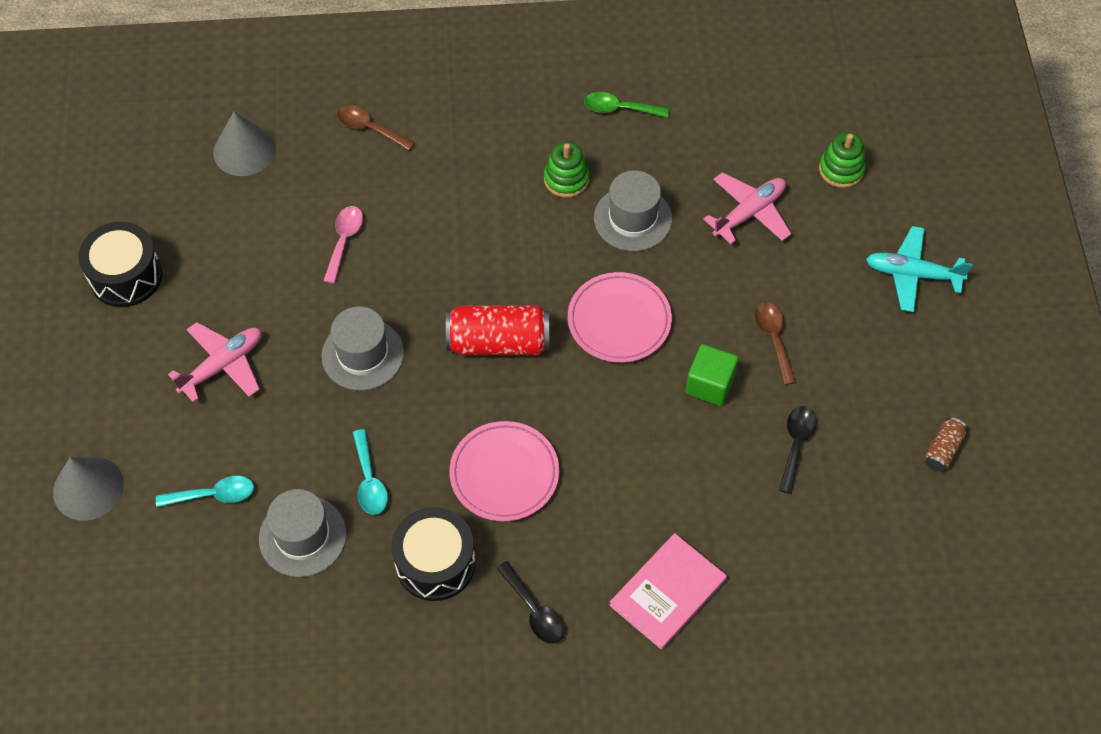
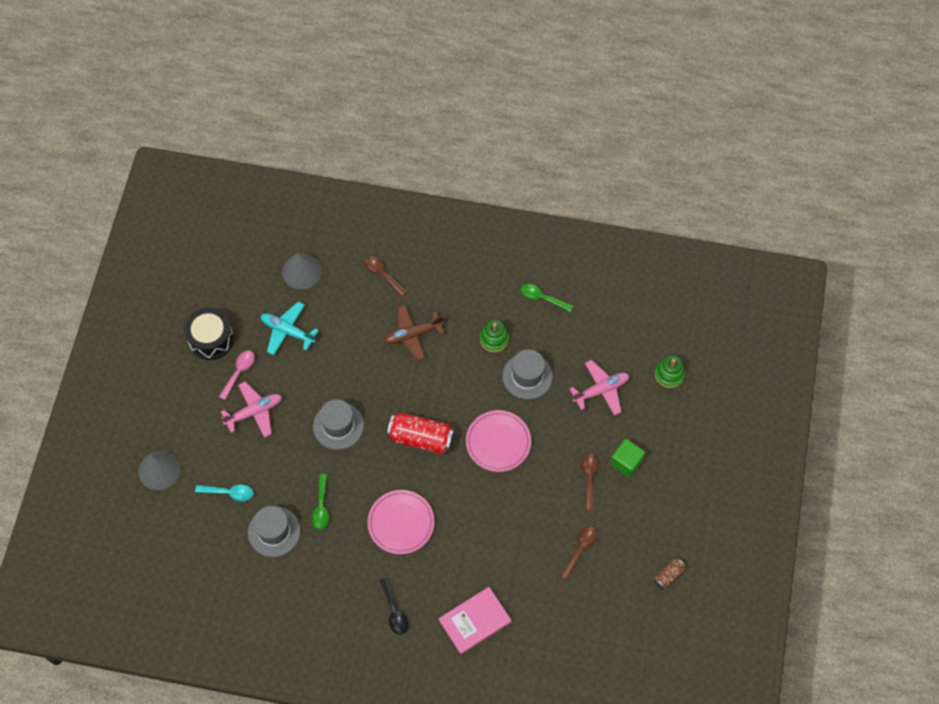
camera: 15 degrees right, 5 degrees up
pink spoon [323,206,363,284] -> pink spoon moved to [219,351,255,400]
turquoise spoon [353,429,388,515] -> green spoon [311,474,329,530]
black drum [392,507,475,601] -> none
green cube [685,344,739,406] -> green cube moved to [610,439,645,478]
black spoon [779,406,817,494] -> brown spoon [560,526,597,580]
turquoise plane [866,226,973,312] -> turquoise plane moved to [261,302,319,355]
none -> brown plane [384,305,445,361]

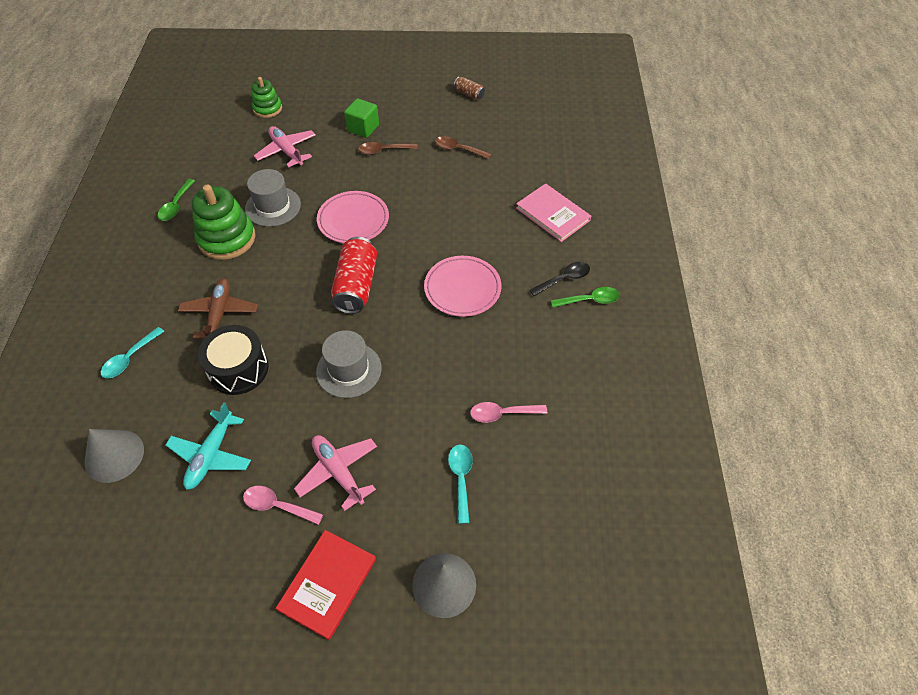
camera: 100 degrees left, 10 degrees down
black drum [184,308,234,360] -> black drum moved to [198,325,268,395]
grey hat [248,506,300,557] -> pink spoon [470,402,547,423]
green spoon [311,474,329,530] -> green spoon moved to [551,287,620,308]
brown spoon [364,256,408,296] -> turquoise spoon [101,327,164,378]
brown plane [384,305,445,361] -> brown plane turned 150 degrees counterclockwise [178,278,258,338]
green stacking toy [480,319,509,352] -> green stacking toy [192,185,255,260], size x1.69
none -> red book [276,530,376,640]

